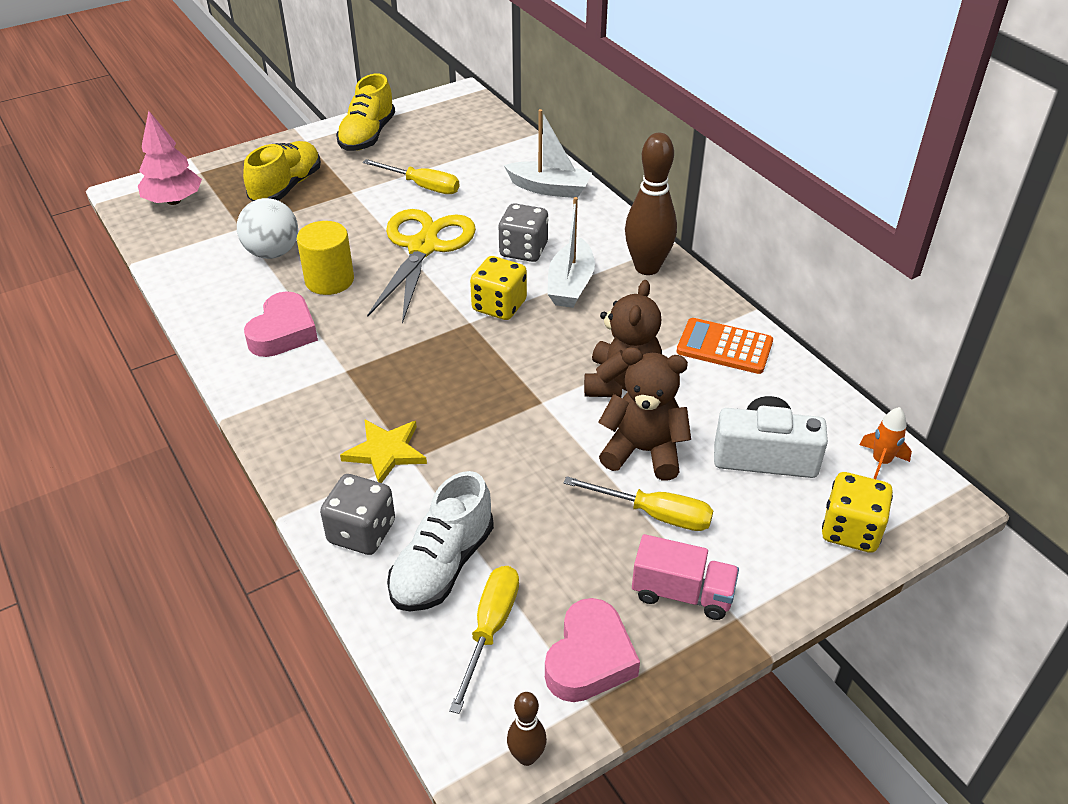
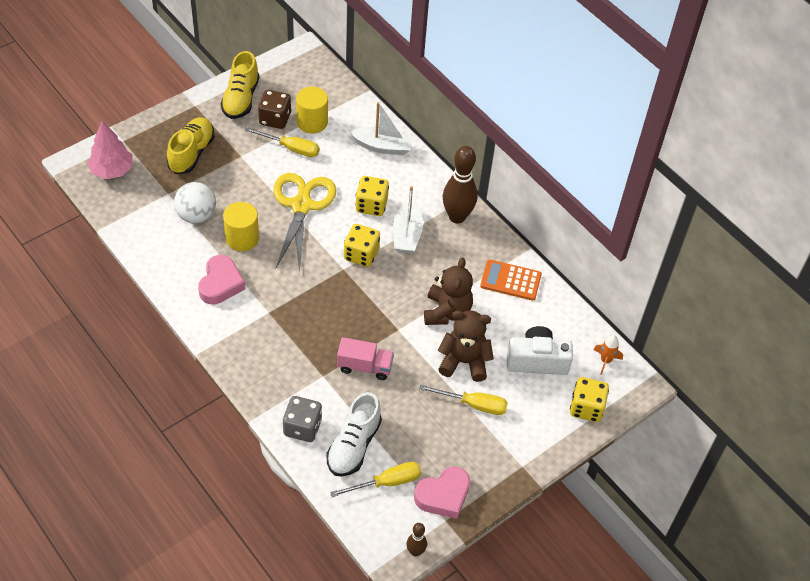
camera: 10 degrees left, 10 degrees up
yellow star [340,419,427,483] -> none
yellow screwdriver [449,566,519,714] -> yellow screwdriver turned 60 degrees clockwise [330,462,421,497]
grey dice [498,203,549,262] -> yellow dice [355,176,389,216]
pink heart [545,598,640,702] -> pink heart turned 45 degrees clockwise [414,466,470,519]
pink truck [632,534,739,620] -> pink truck moved to [337,337,394,380]
none -> brown dice [258,90,291,129]
none -> yellow cylinder [296,87,328,134]

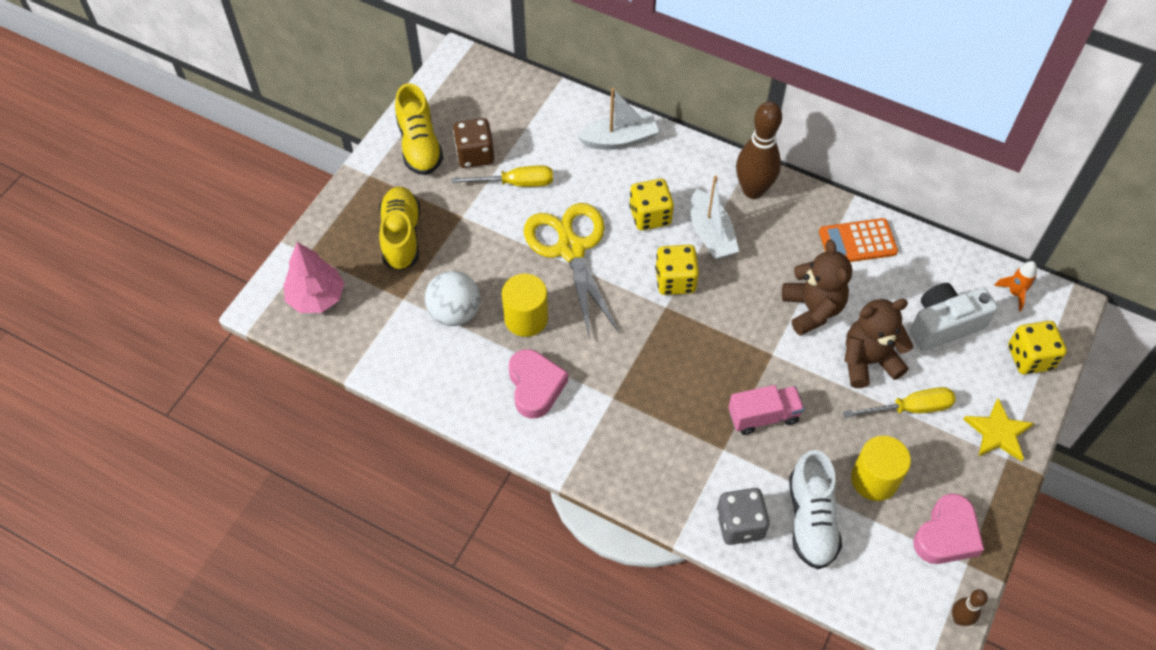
camera: 20 degrees left, 5 degrees up
yellow cylinder [296,87,328,134] -> yellow cylinder moved to [851,436,911,501]
yellow screwdriver [330,462,421,497] -> none
none -> yellow star [963,398,1034,461]

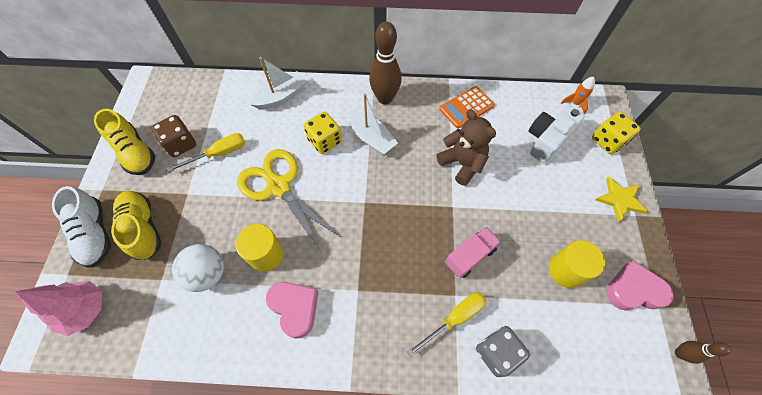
camera: 25 degrees left, 5 degrees up
yellow dice [655,245,699,295] -> none
white shoe [789,450,842,569] -> white shoe moved to [52,186,111,267]
yellow screwdriver [843,387,956,418] -> yellow screwdriver moved to [407,292,487,357]
brown teddy bear [844,299,913,388] -> none
pink heart [913,493,984,564] -> pink heart turned 105 degrees counterclockwise [607,260,674,310]

